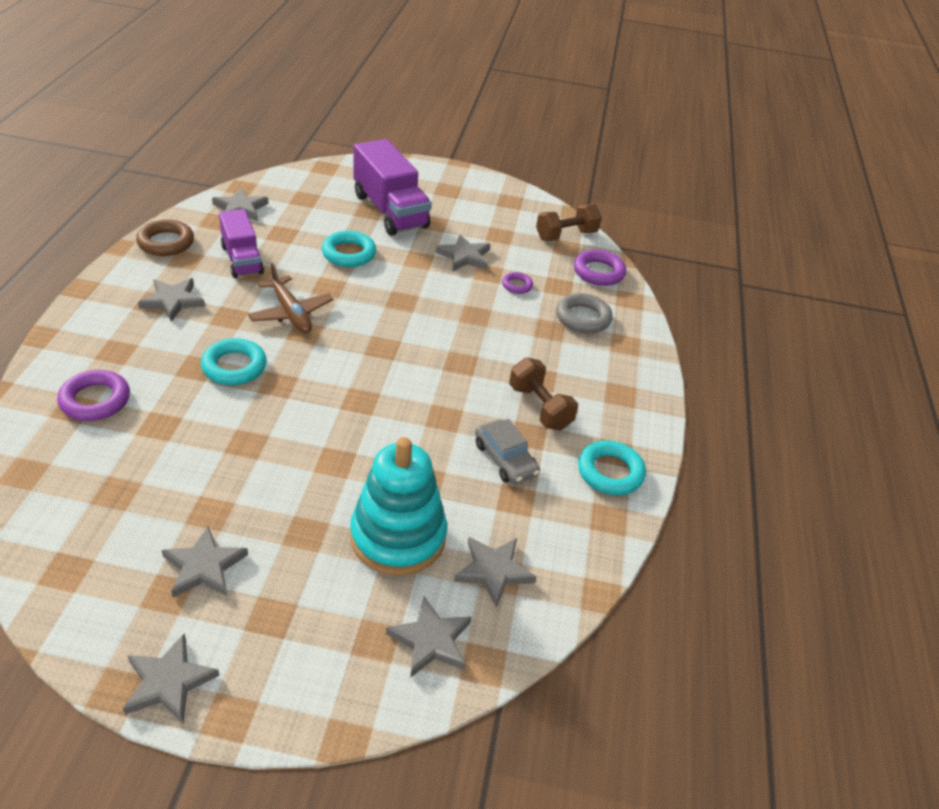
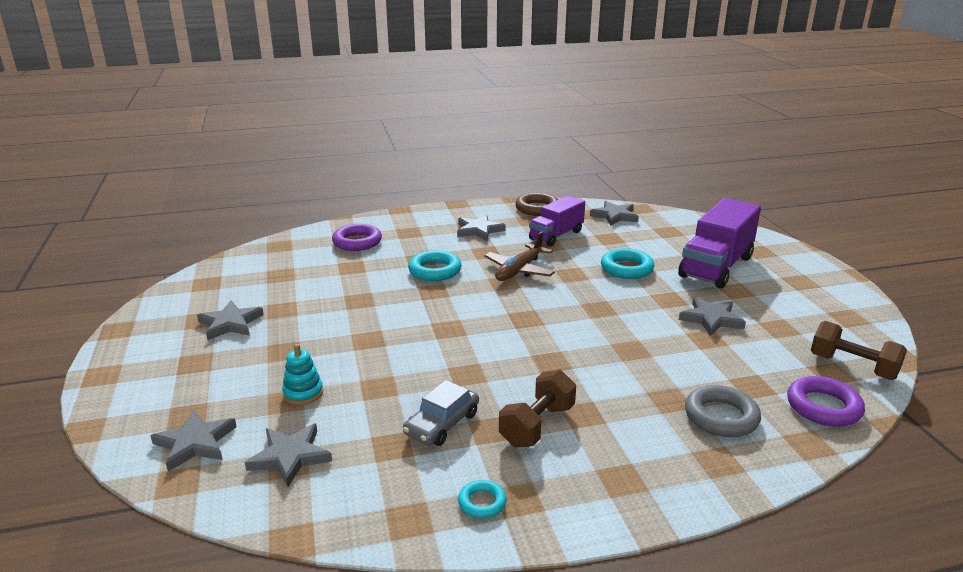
camera: 70 degrees right, 15 degrees down
grey star [123,633,220,723] -> none
turquoise stacking toy [350,437,447,576] -> turquoise stacking toy [282,344,323,405], size x0.44
purple ring [502,272,533,294] -> none
turquoise ring [578,441,646,495] -> turquoise ring [458,480,507,518], size x0.57

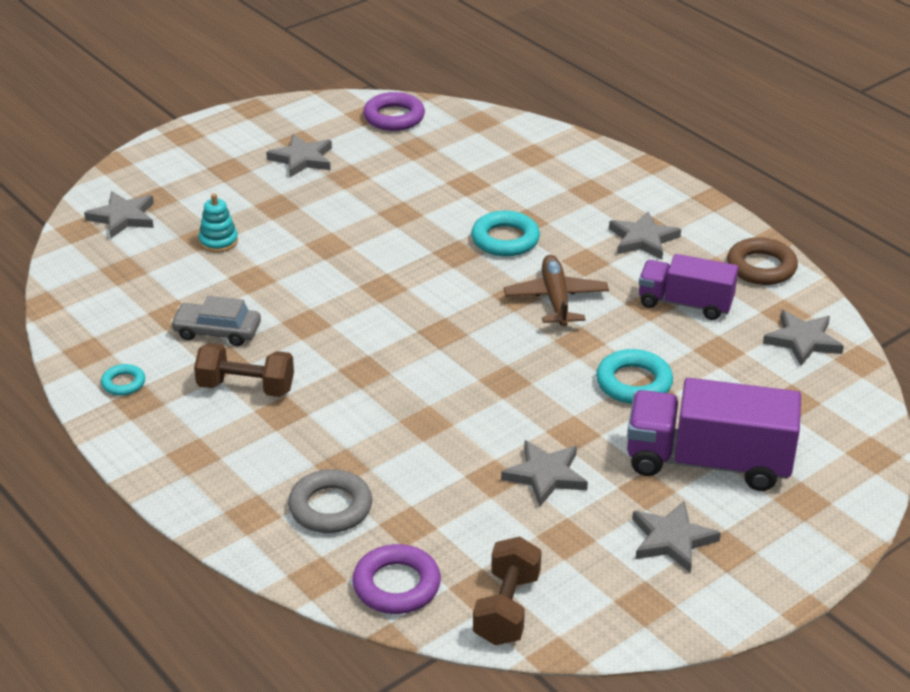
camera: 65 degrees right, 10 degrees up
grey star [245,423,332,487] -> grey star moved to [632,501,721,573]
purple ring [332,224,382,251] -> purple ring moved to [363,92,425,131]
brown plane [484,231,555,281] -> brown plane turned 75 degrees clockwise [504,255,609,327]

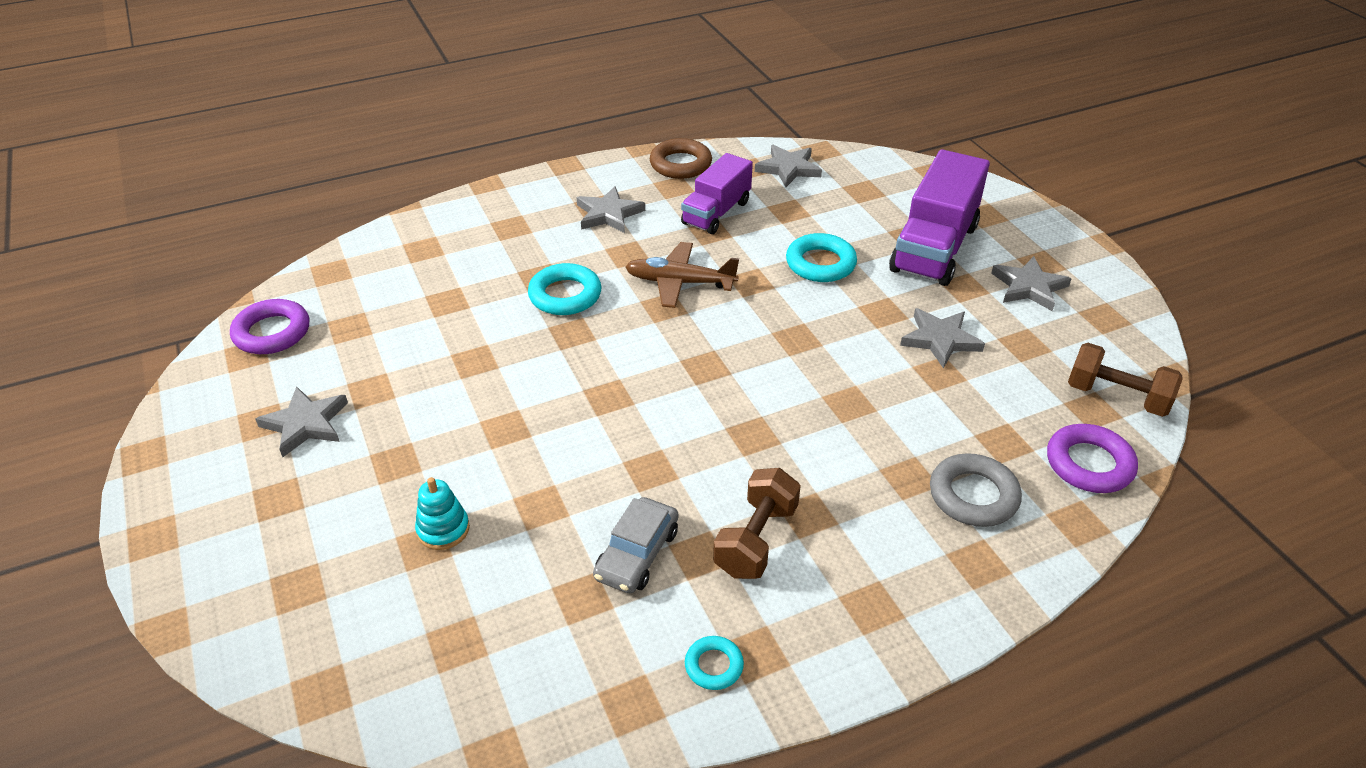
camera: 75 degrees left, 5 degrees up
grey star [84,191,154,238] -> none

